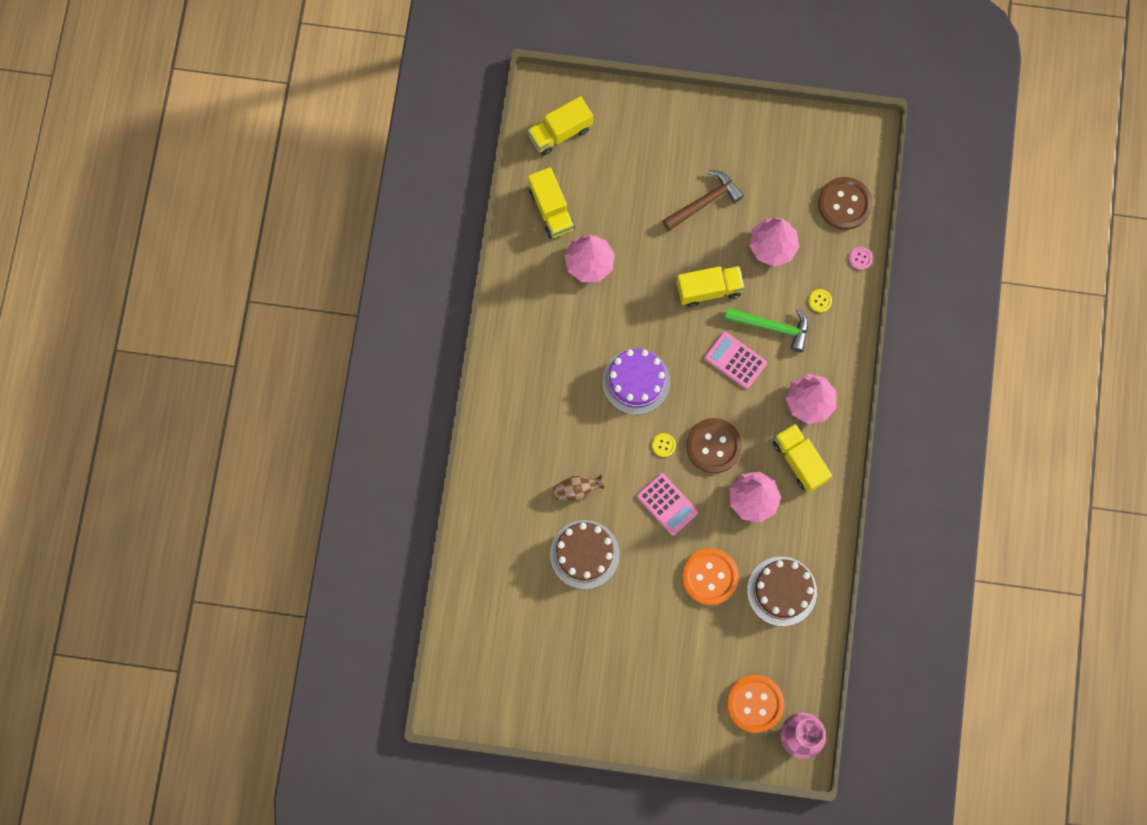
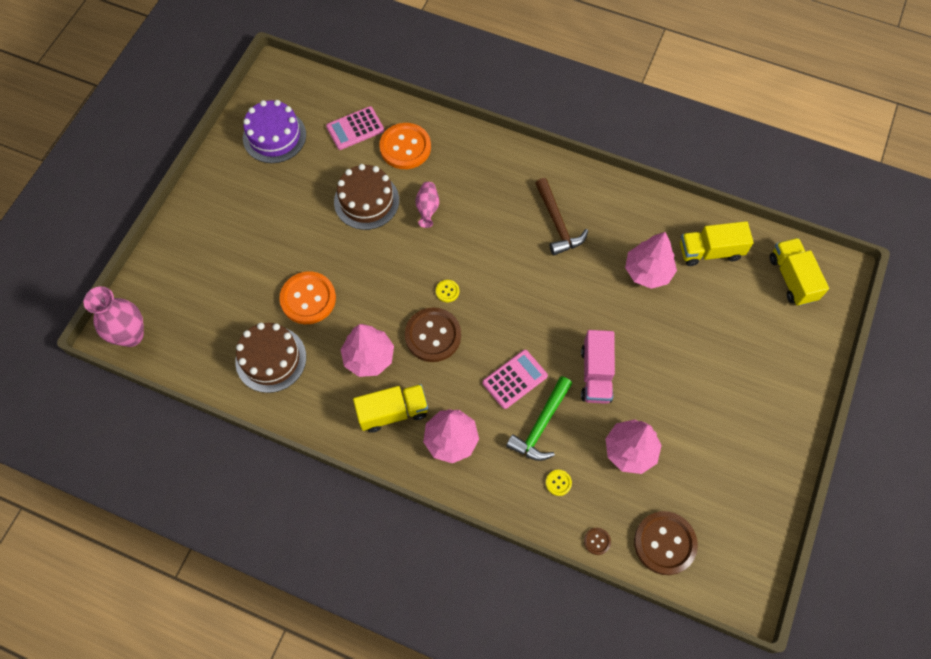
camera: 105 degrees right, 10 degrees down
brown vase [554,475,605,501] -> pink vase [415,182,439,228]
purple cake [602,348,670,415] -> purple cake moved to [243,100,306,163]
pink calculator [637,473,698,535] -> pink calculator moved to [326,106,384,150]
brown hammer [662,170,744,231] -> brown hammer moved to [535,178,588,256]
yellow truck [677,266,745,307] -> pink truck [581,330,615,404]
orange button [727,675,784,733] -> orange button moved to [379,123,431,169]
pink button [849,247,872,270] -> brown button [584,528,611,555]

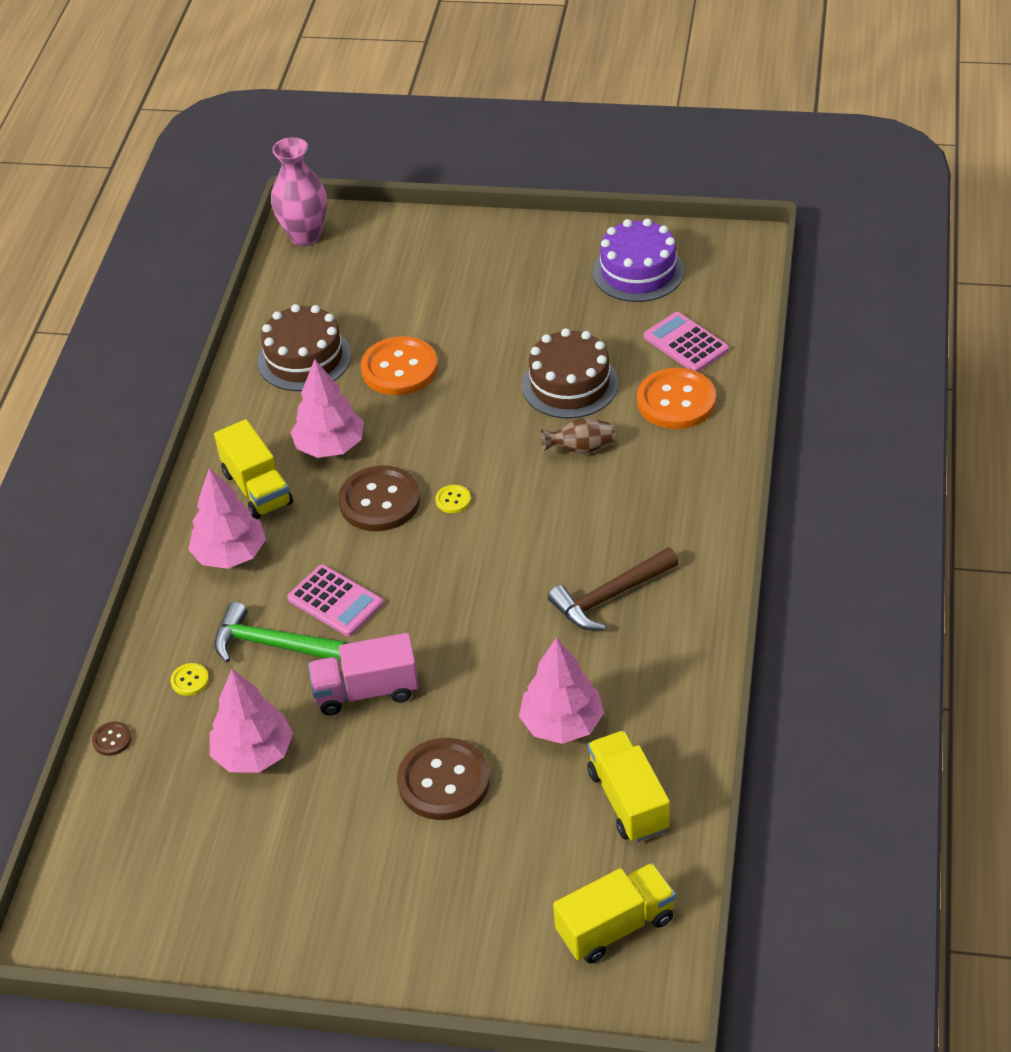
camera: 80 degrees right, 20 degrees down
pink vase [415,182,439,228] -> brown vase [541,418,615,454]
brown button [634,511,698,575] -> brown button moved to [397,738,490,820]

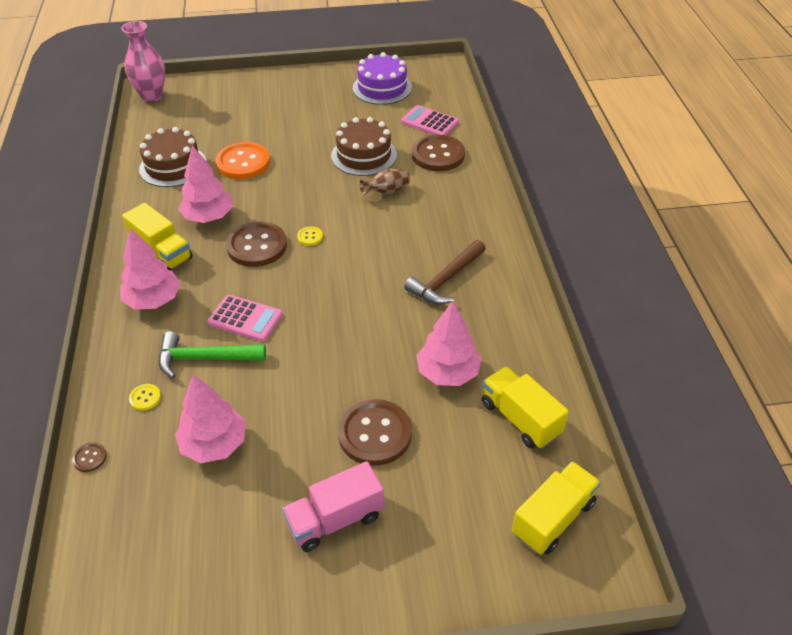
camera: 20 degrees left, 0 degrees up
pink truck [308,633,419,716] -> pink truck moved to [282,461,384,552]
orange button [637,368,716,429] -> brown button [412,134,465,171]

